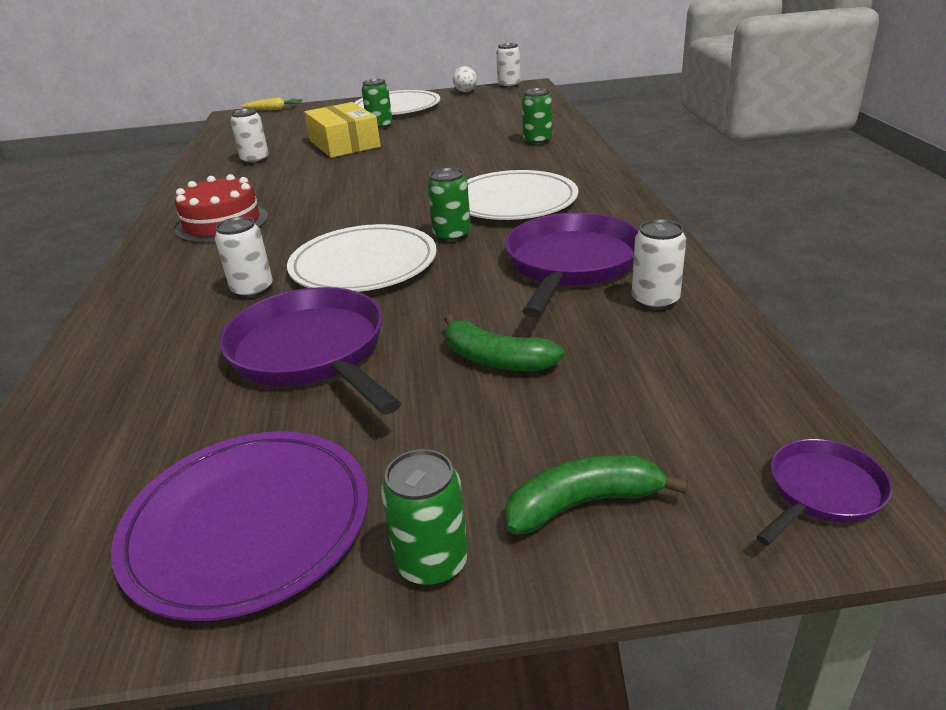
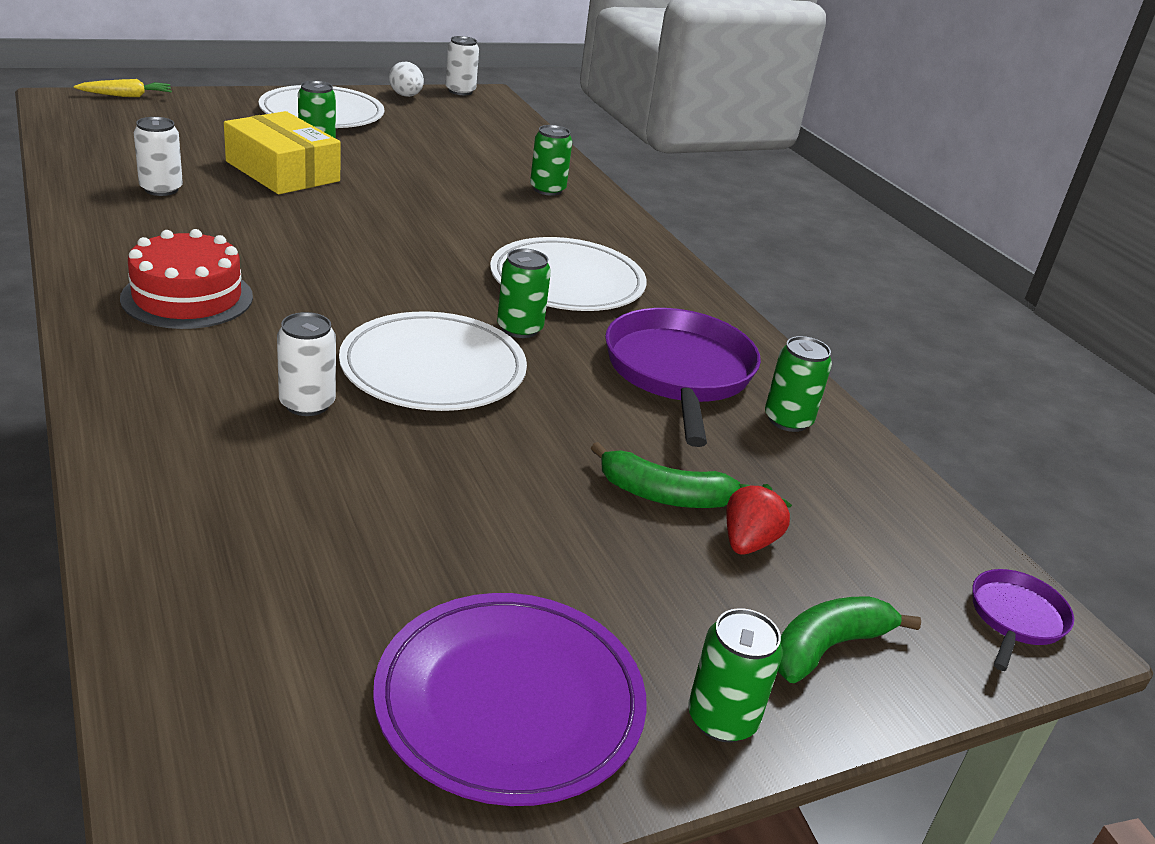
camera: 25 degrees left, 0 degrees up
purple pan [219,287,401,415] -> none
white can [632,219,686,310] -> green can [765,336,832,432]
none -> red strawberry [726,484,792,555]

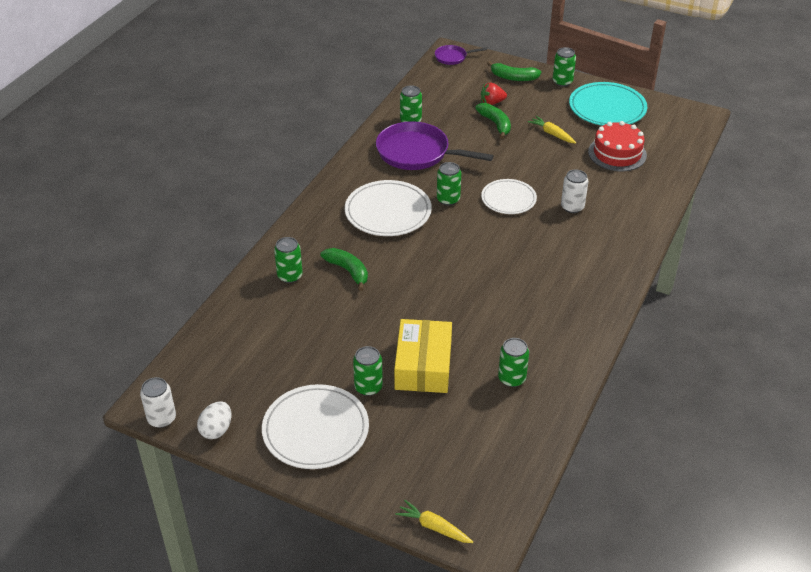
camera: 125 degrees left, 10 degrees up
red cake [120,229,253,329] -> red cake moved to [588,121,647,171]
white can [134,117,183,196] -> green can [498,338,529,387]
white plate [339,311,527,411] -> white plate [481,179,537,214], size x0.65
purple plate [373,593,647,806] -> turquoise plate [569,82,647,126]
purple pan [605,308,761,447] -> purple pan turned 60 degrees clockwise [376,121,494,170]
none -> green banana [320,248,368,291]
none -> yellow carrot [528,116,576,144]

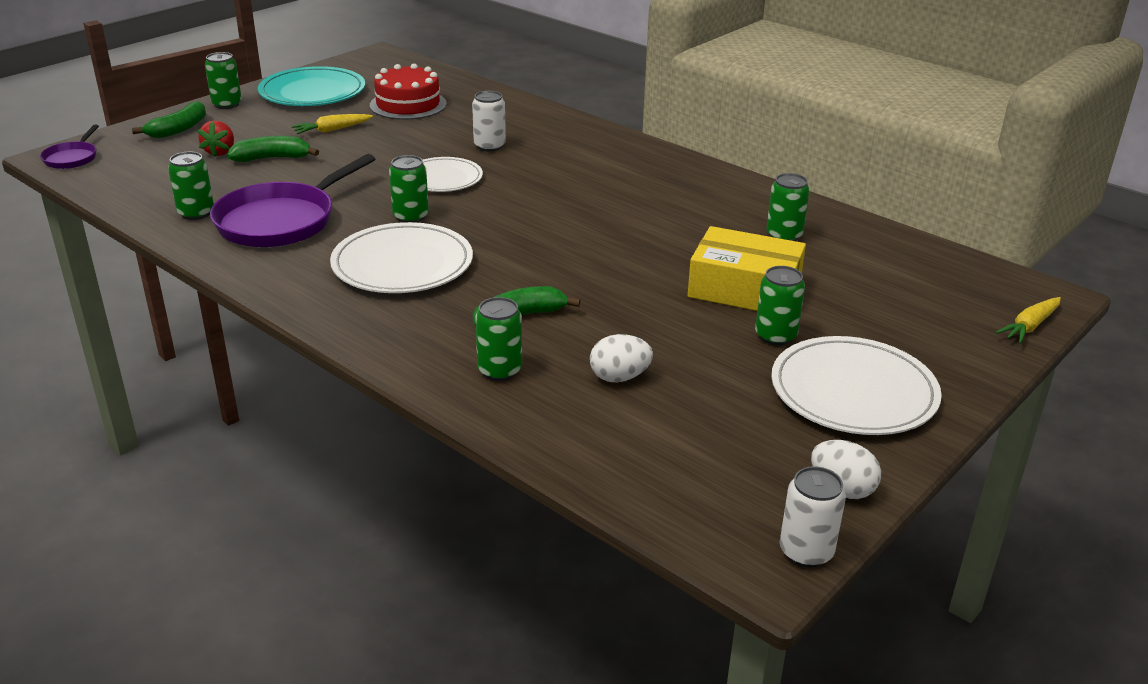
camera: 75 degrees left, 10 degrees down
none -> white egg [590,334,653,382]

